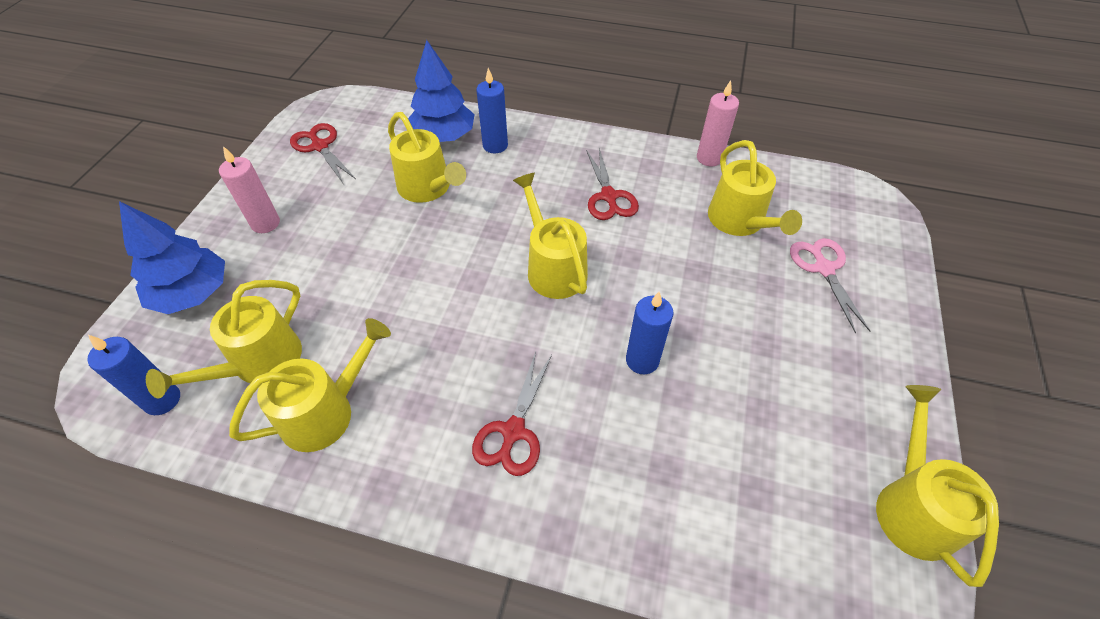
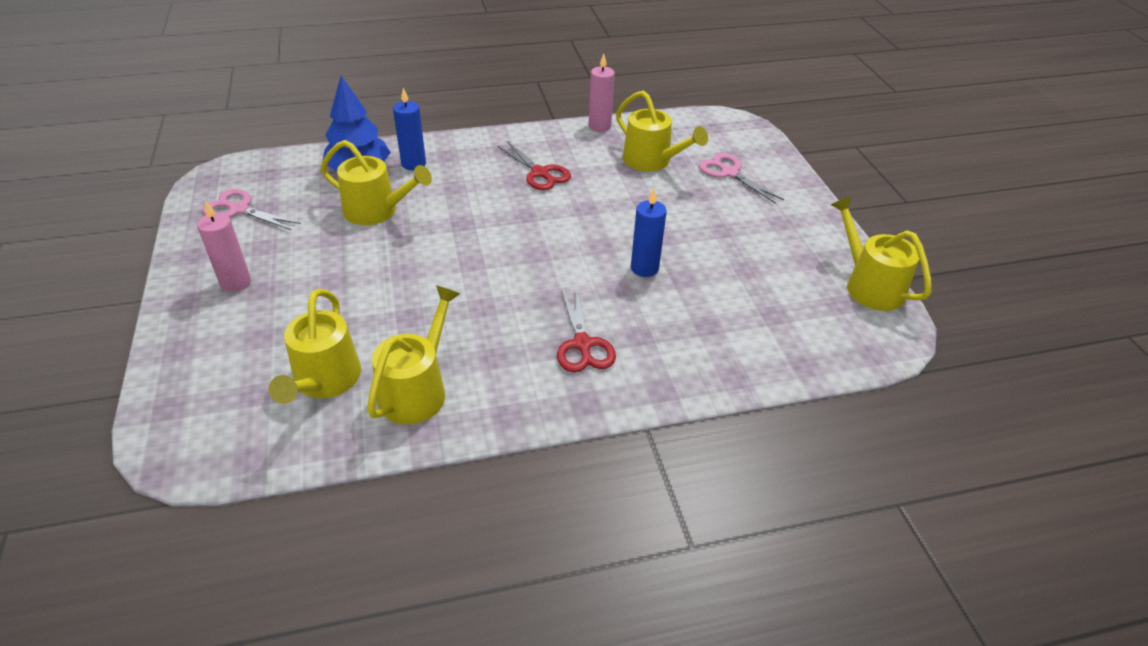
camera: 30 degrees left, 10 degrees down
blue candle [87,335,180,415] -> none
blue tree [119,201,225,314] -> none
red scissors [290,123,356,183] -> pink scissors [203,189,301,230]
yellow watering can [513,173,588,299] -> none

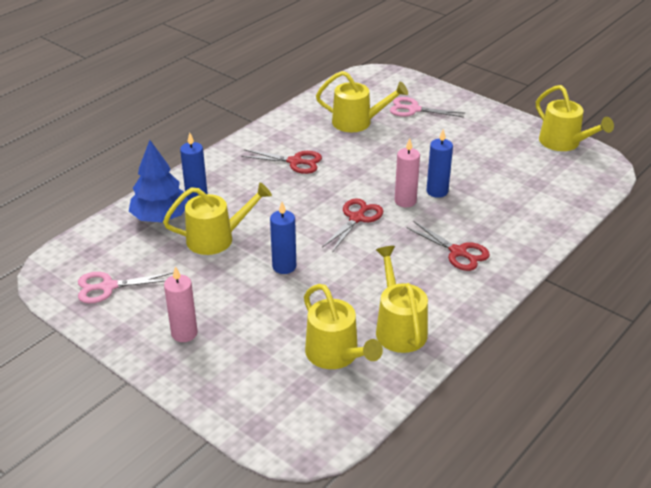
camera: 35 degrees left, 5 degrees down
pink candle [589,54,615,132] -> pink candle moved to [395,138,420,207]
yellow watering can [831,196,932,311] -> yellow watering can turned 150 degrees counterclockwise [536,85,614,151]
none -> blue candle [270,202,296,274]
none -> red scissors [322,199,383,252]

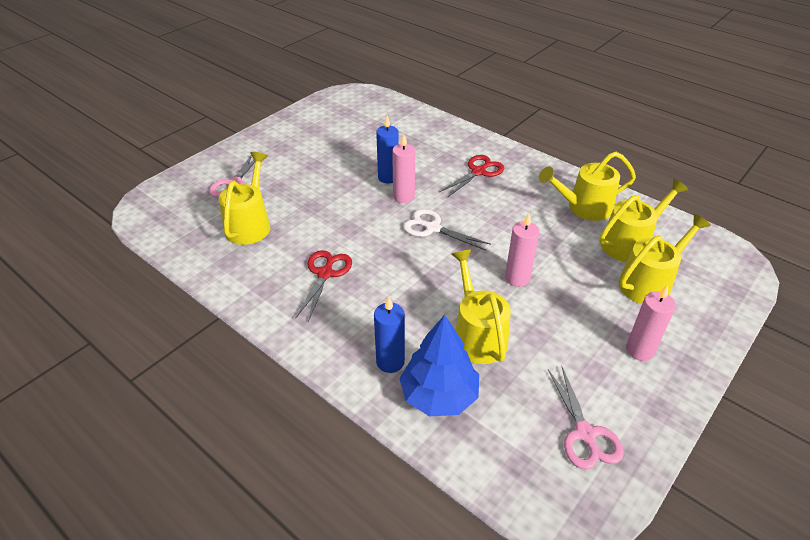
camera: 90 degrees left, 5 degrees up
blue candle [270,202,296,274] -> pink candle [505,213,540,287]
red scissors [322,199,383,252] -> white scissors [403,209,491,250]
yellow watering can [536,85,614,151] -> yellow watering can moved to [618,214,711,304]

